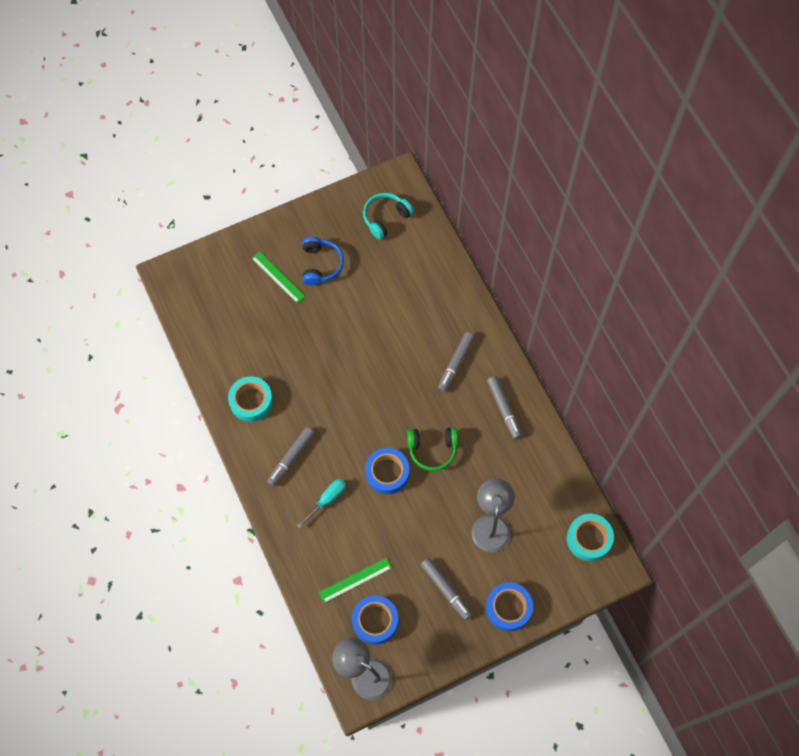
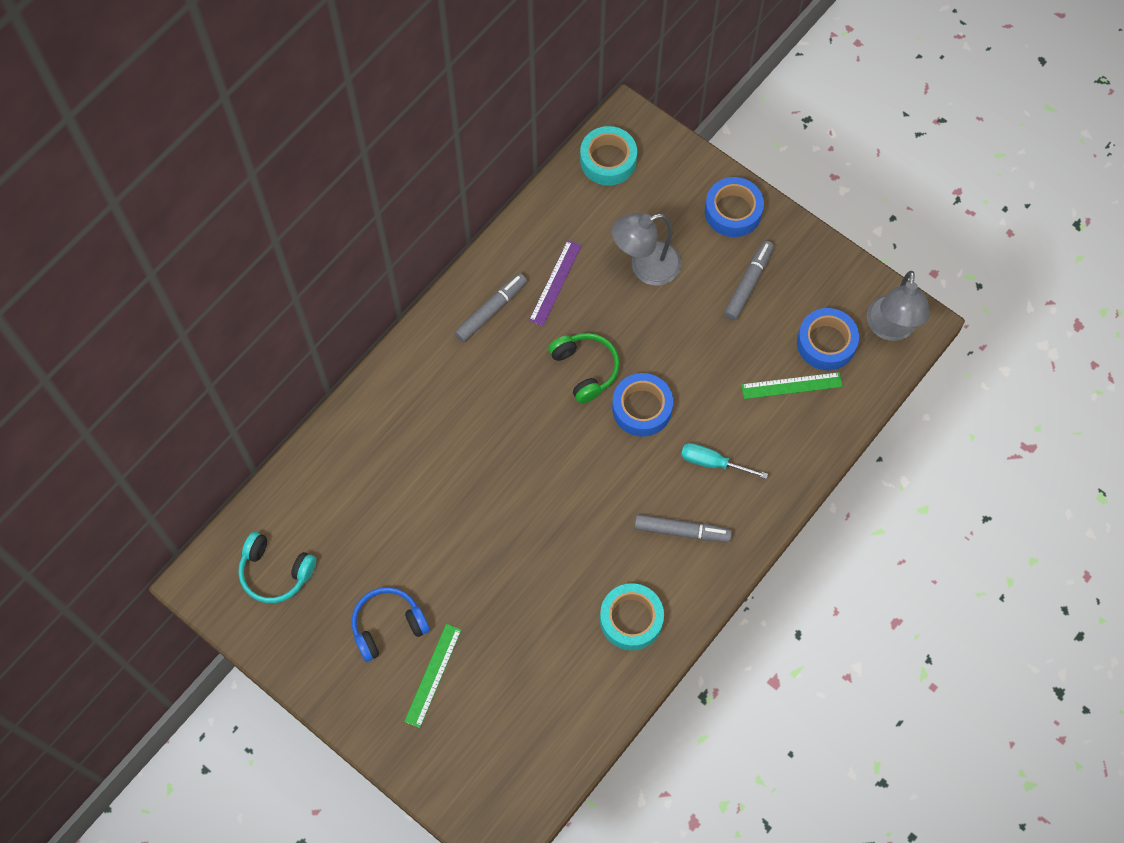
camera: 115 degrees left, 0 degrees up
green ruler [319,558,392,603] -> green ruler turned 45 degrees counterclockwise [741,372,843,399]
grey marker [438,332,474,392] -> none
none -> purple ruler [529,240,582,326]

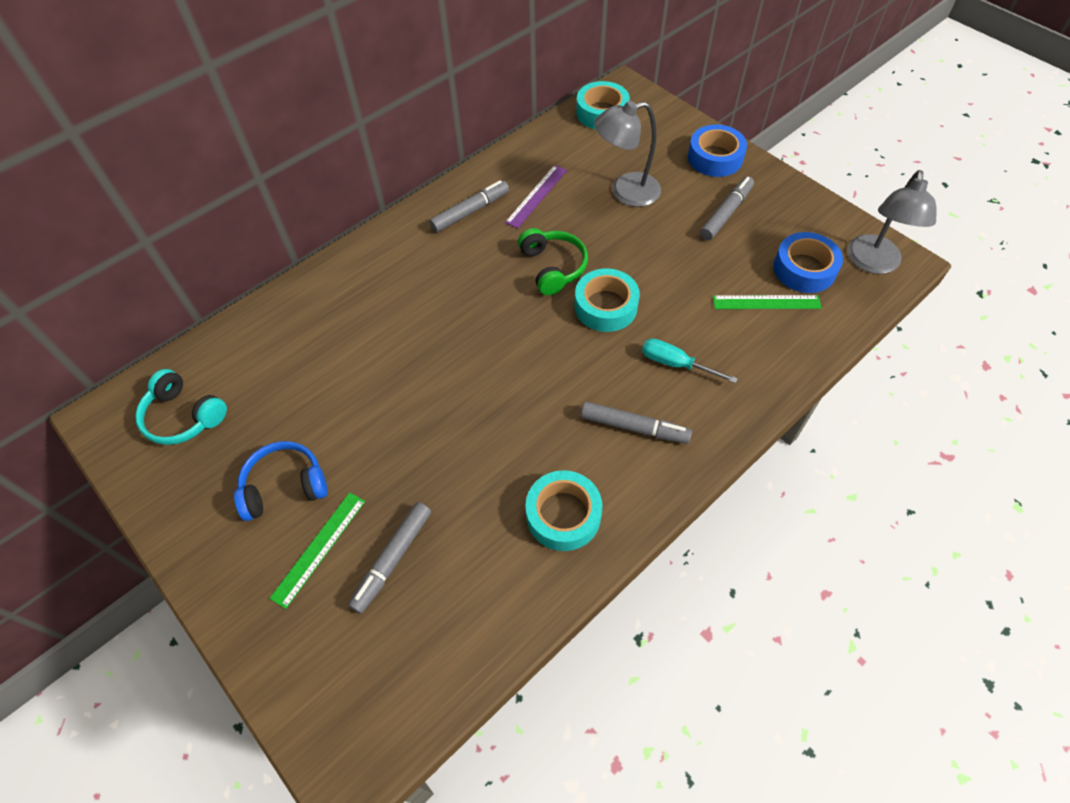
camera: 10 degrees right, 10 degrees down
blue tape [612,373,673,437] -> turquoise tape [575,268,640,332]
none -> grey marker [348,502,431,614]

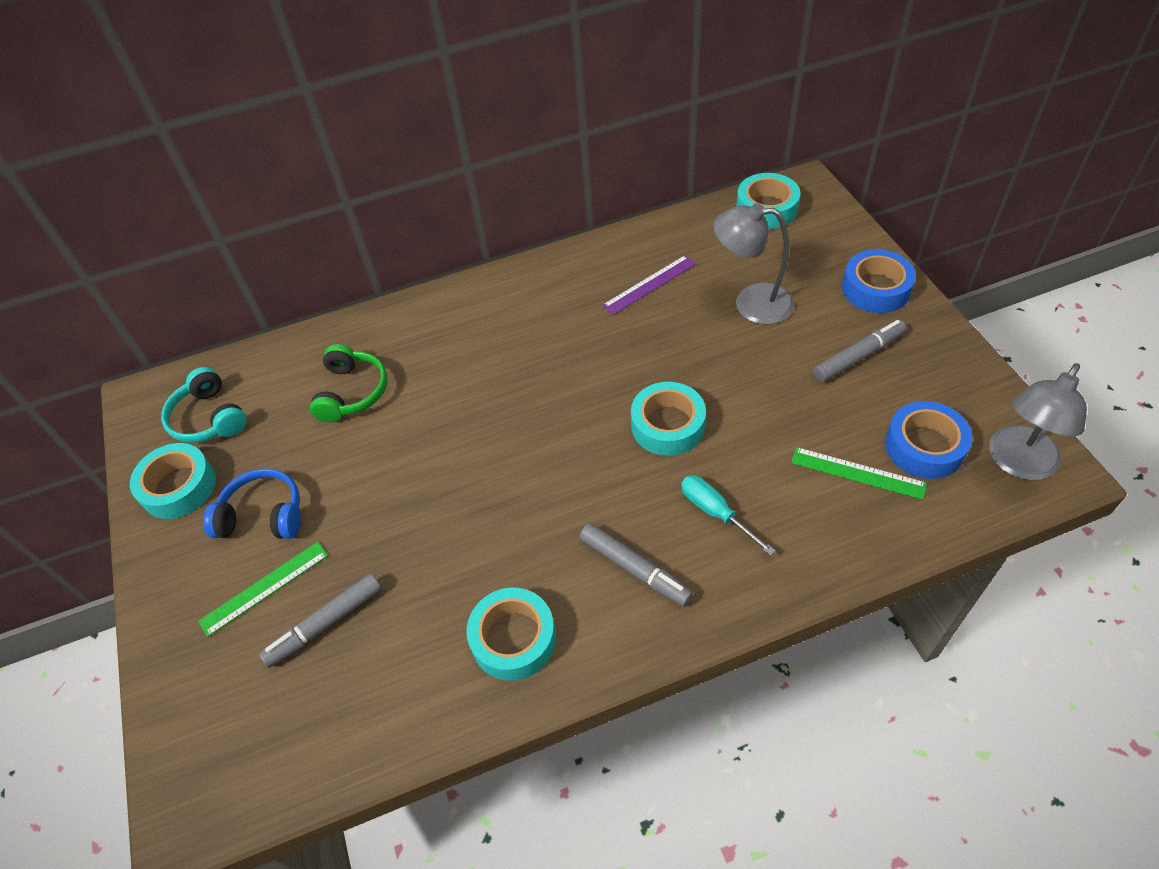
camera: 25 degrees right, 5 degrees down
grey marker [429,180,509,233] -> none
green headphones [518,228,588,295] -> green headphones moved to [310,344,387,422]
none -> turquoise tape [130,443,216,519]

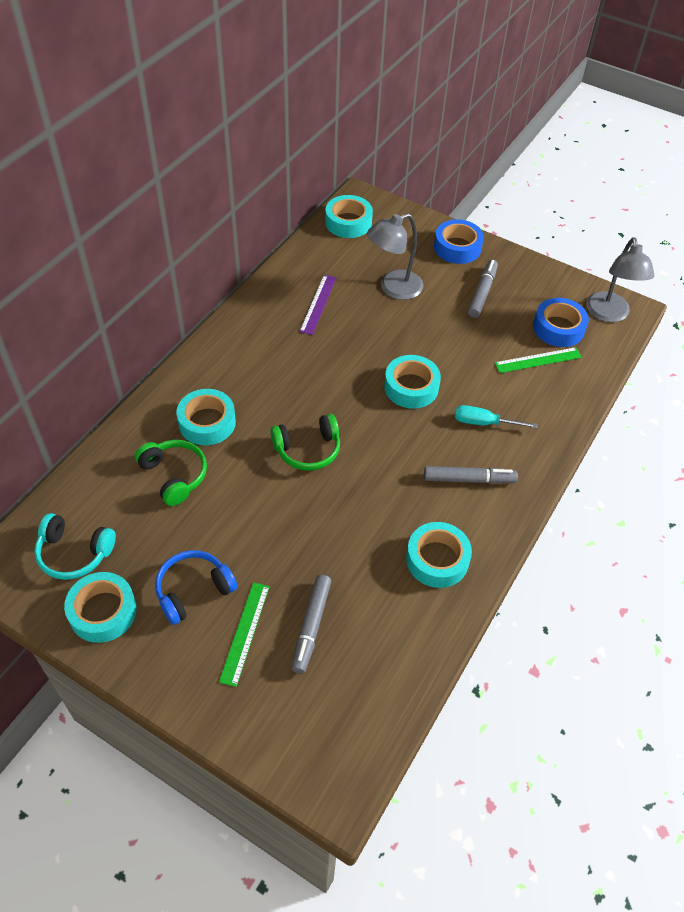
camera: 45 degrees left, 0 degrees up
none -> turquoise tape [176,389,236,445]
none -> green headphones [271,414,340,471]

